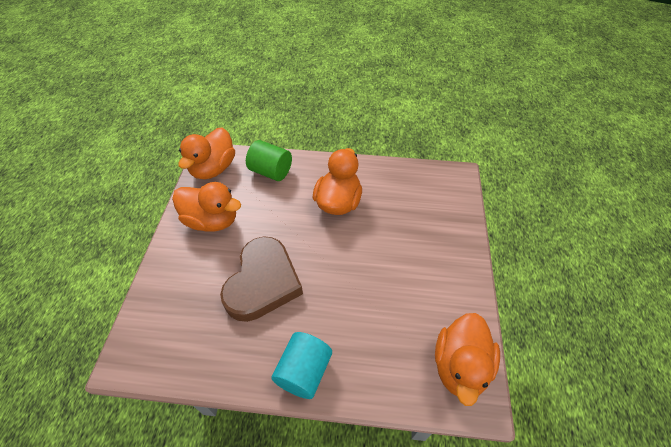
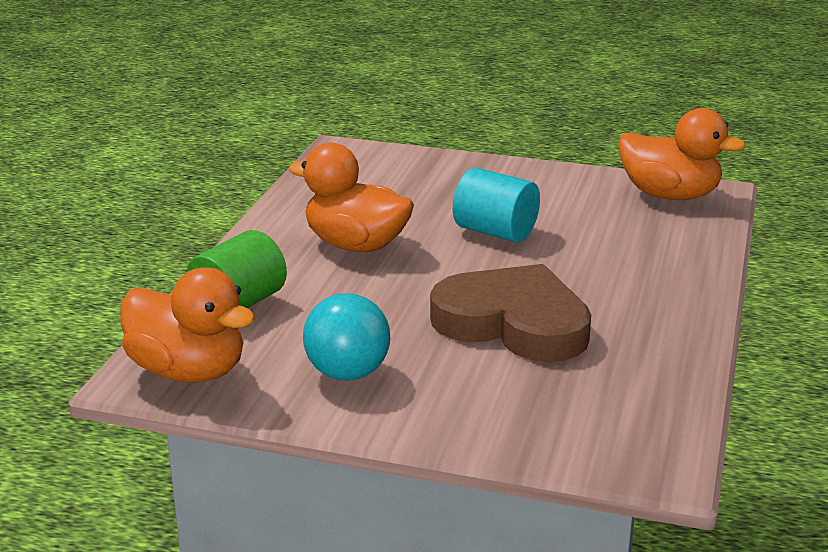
camera: 80 degrees left, 25 degrees down
orange duck [172,182,241,232] -> turquoise ball [303,293,390,381]
turquoise cylinder [271,332,332,399] -> turquoise cylinder moved to [453,167,540,242]

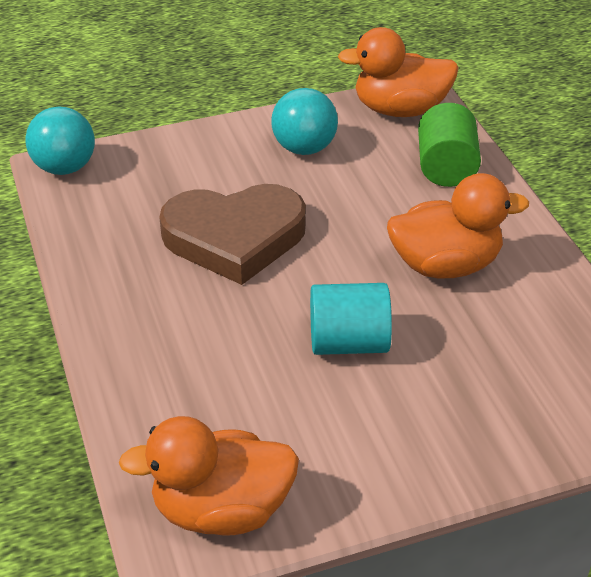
camera: 145 degrees right, 15 degrees up
none -> turquoise ball [25,107,95,175]

